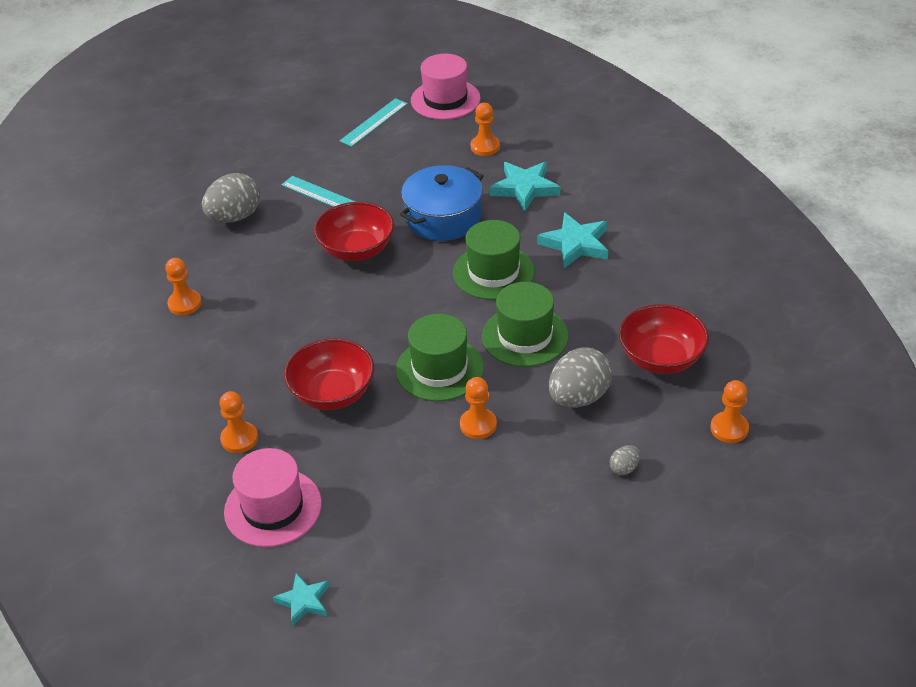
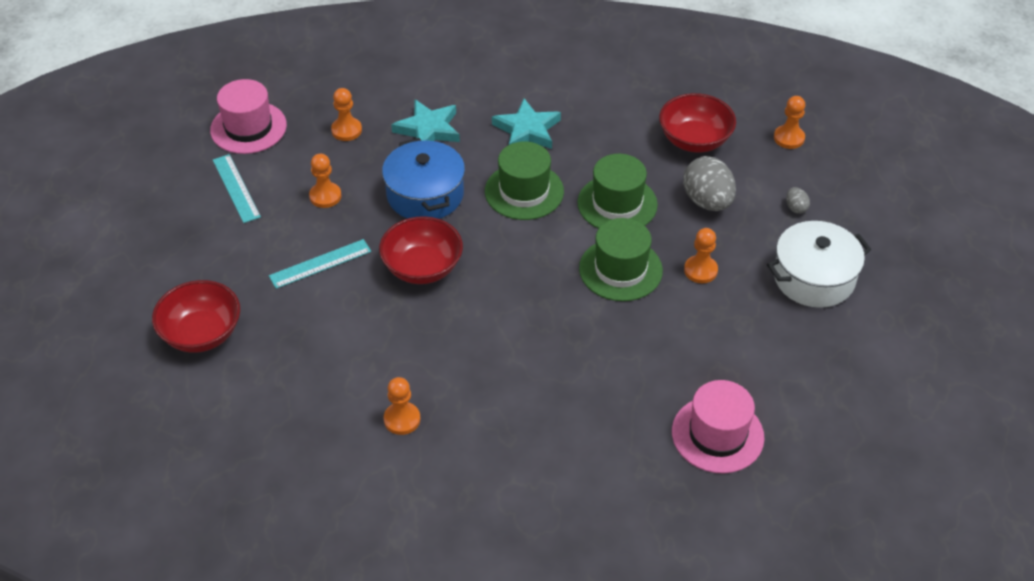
camera: 65 degrees left, 5 degrees up
grey egg [202,173,261,223] -> none
orange pawn [219,391,258,453] -> orange pawn moved to [309,154,341,208]
turquoise star [273,573,330,626] -> none
red bowl [284,338,374,410] -> red bowl moved to [152,280,240,353]
none -> white pot [767,221,871,308]

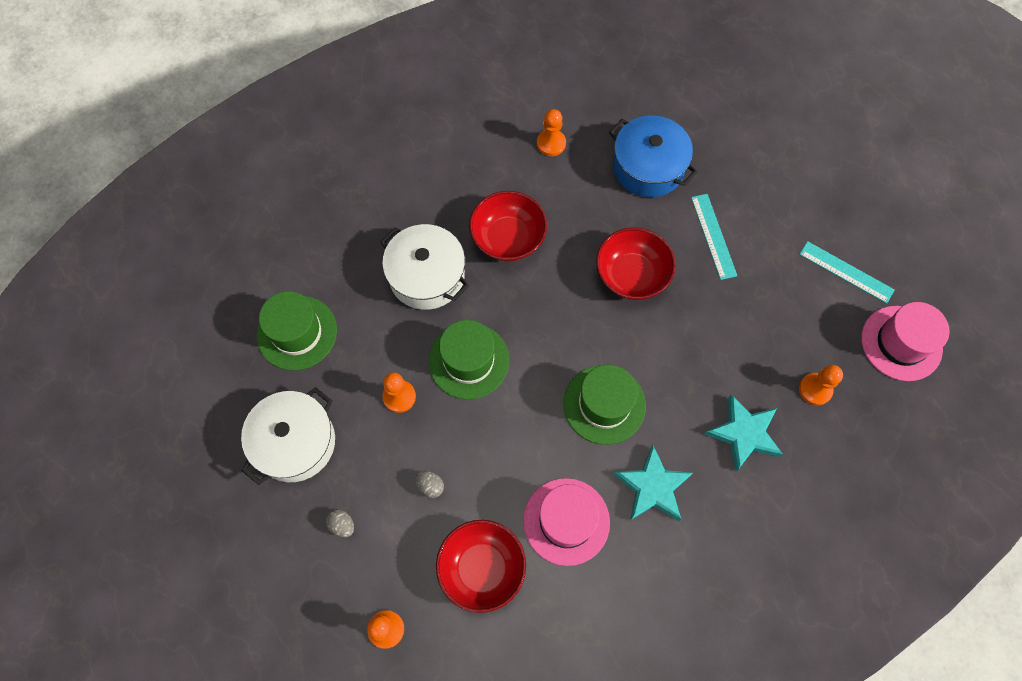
camera: 150 degrees right, 20 degrees up
red bowl [152,280,240,353] -> red bowl moved to [469,191,547,261]
turquoise ruler [269,239,371,289] -> turquoise ruler turned 45 degrees counterclockwise [691,194,737,280]
orange pawn [309,154,341,208] -> none
blue pot [382,138,465,219] -> blue pot moved to [609,116,697,197]
green hat [577,154,658,229] -> green hat moved to [257,291,337,370]
pink hat [672,380,765,473] -> pink hat moved to [523,478,610,566]
grey egg [683,156,736,211] -> grey egg [415,471,444,498], size x0.45
none -> white pot [380,224,469,310]

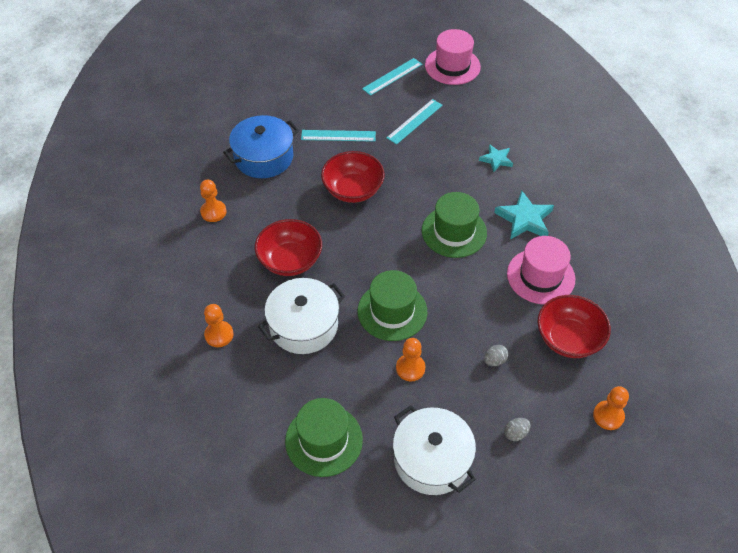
camera: 75 degrees left, 15 degrees down
turquoise star [705,394,783,471] -> turquoise star [479,144,513,173], size x0.61
orange pawn [799,365,843,406] -> orange pawn moved to [204,304,233,347]
none -> turquoise ruler [386,99,443,144]

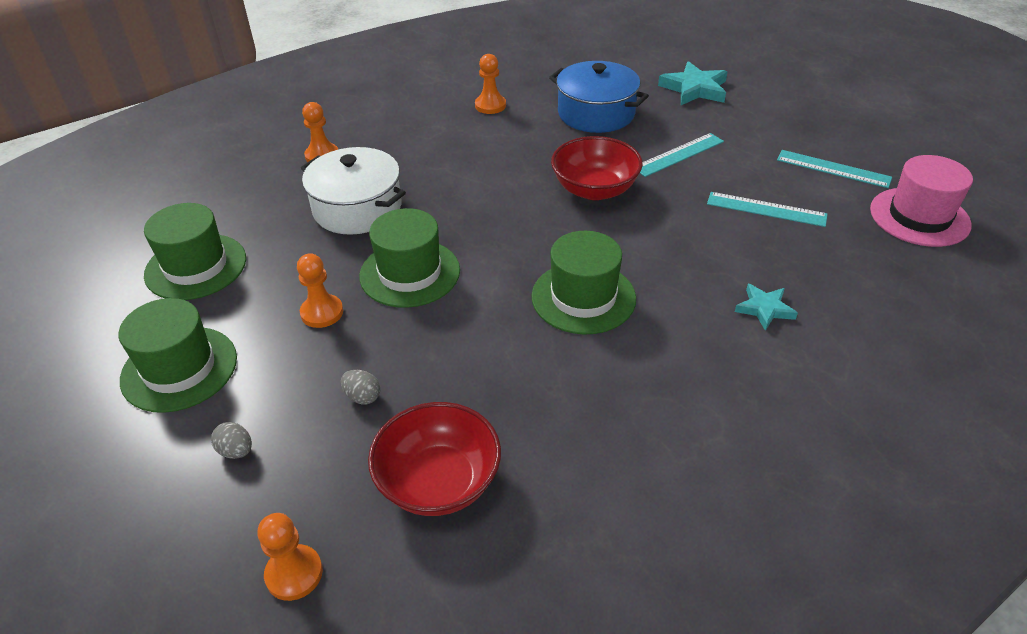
camera: 70 degrees right, 10 degrees down
red bowl [255,219,322,276] -> none
turquoise ruler [301,130,376,142] -> turquoise ruler turned 75 degrees clockwise [640,133,724,177]
white pot [393,405,476,495] -> green hat [119,298,237,413]
turquoise star [494,190,554,240] -> turquoise star moved to [658,61,728,105]
pink hat [507,236,575,304] -> none

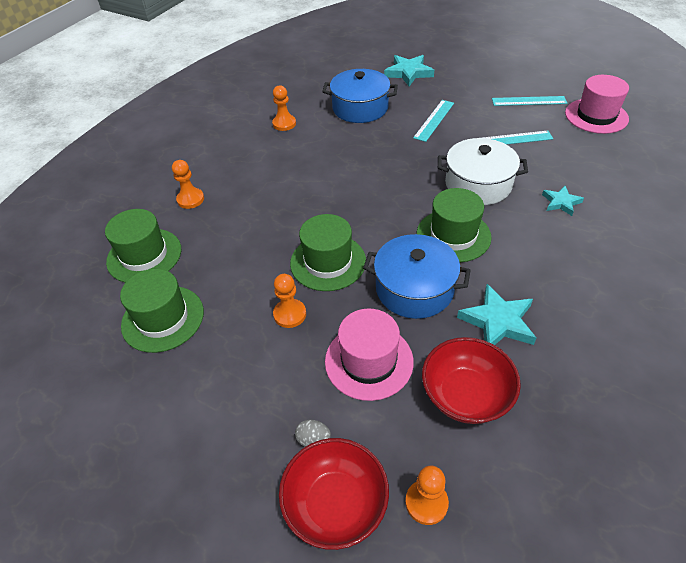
camera: 25 degrees left, 5 degrees up
green hat [119,298,237,413] -> green hat moved to [105,209,181,283]
white pot [301,147,406,235] -> white pot moved to [438,138,528,205]
grey egg [341,370,380,405] -> pink hat [325,309,414,401]
red bowl [551,136,643,200] -> red bowl moved to [279,438,389,550]
none -> blue pot [363,234,471,319]
none -> turquoise star [457,284,536,345]

